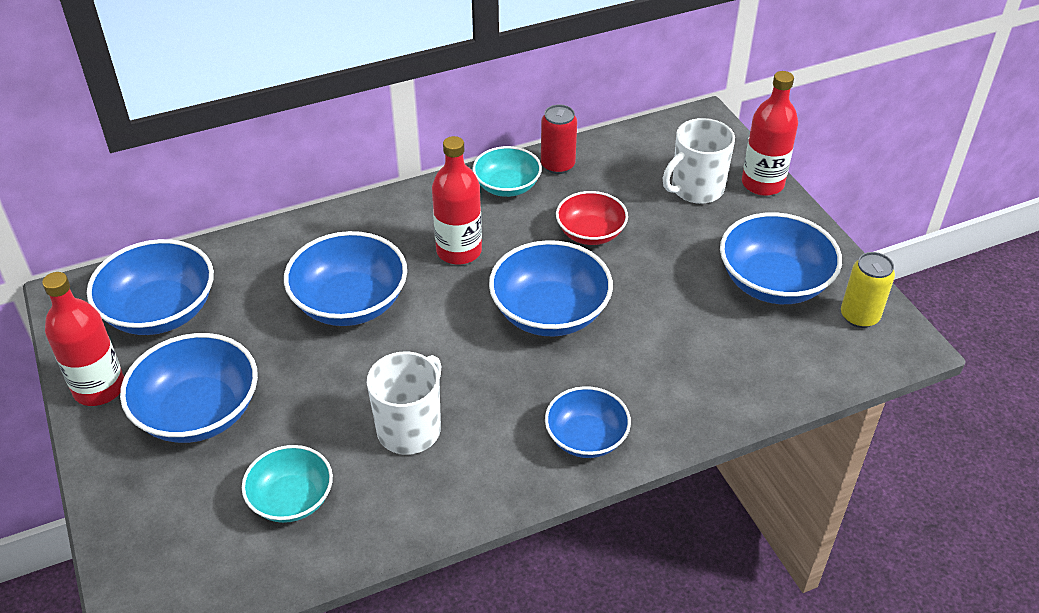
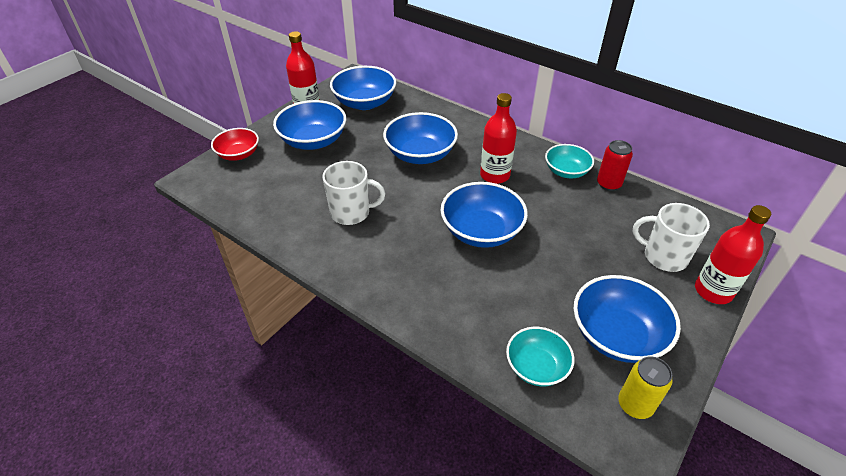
camera: 60 degrees right, 0 degrees up
turquoise bowl [242,445,333,523] -> turquoise bowl moved to [506,327,574,386]
blue bowl [545,386,631,458] -> none
red bowl [556,191,628,245] -> red bowl moved to [211,128,259,161]

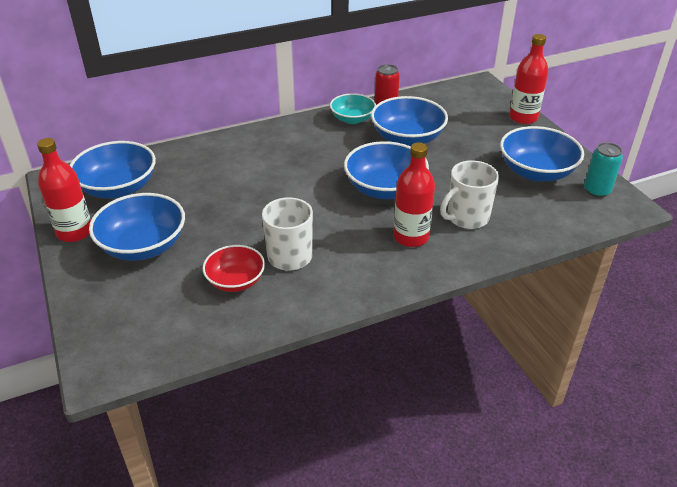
camera: 60 degrees left, 5 degrees down
red bowl [211,128,259,161] -> red bowl moved to [203,245,265,292]
blue bowl [383,112,458,164] -> blue bowl moved to [371,96,448,146]
red bottle [480,93,517,184] -> red bottle moved to [393,142,435,247]
turquoise bowl [506,327,574,386] -> none
yellow can [618,356,673,419] -> turquoise can [584,142,623,198]
white mug [632,203,710,272] -> white mug moved to [440,160,499,229]

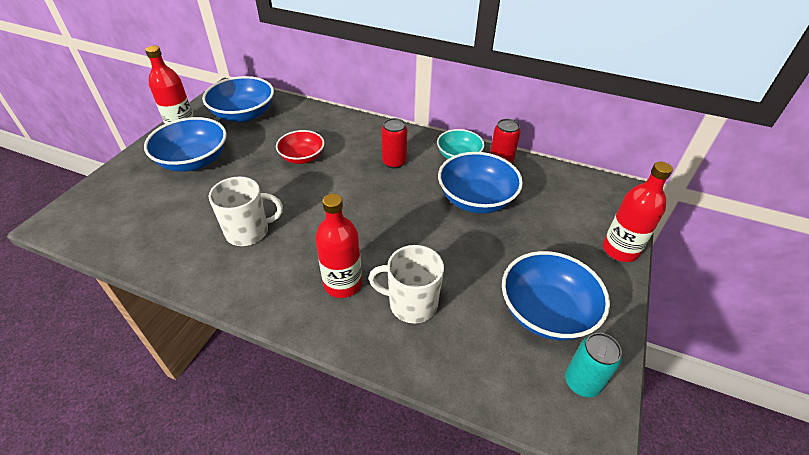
camera: 45 degrees right, 5 degrees up
red bowl [203,245,265,292] -> red bowl moved to [276,130,325,164]
blue bowl [344,141,429,199] -> none
none -> red can [381,118,407,169]

